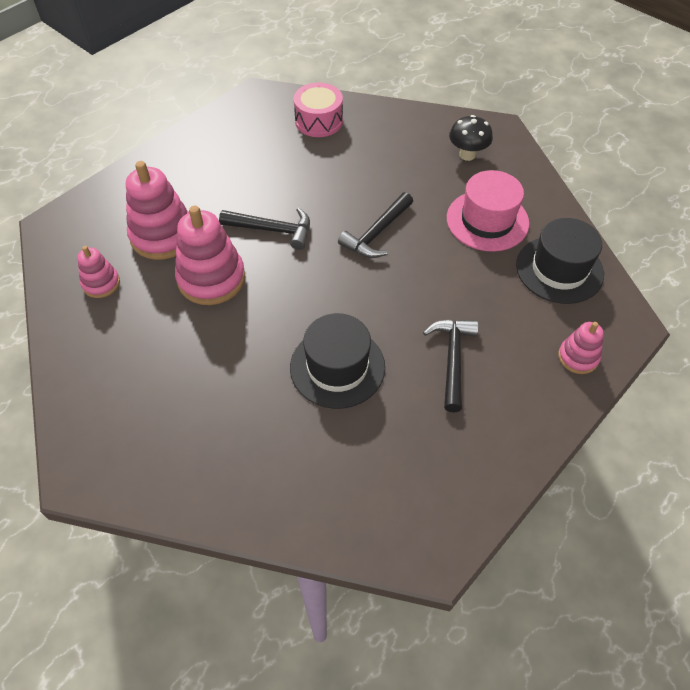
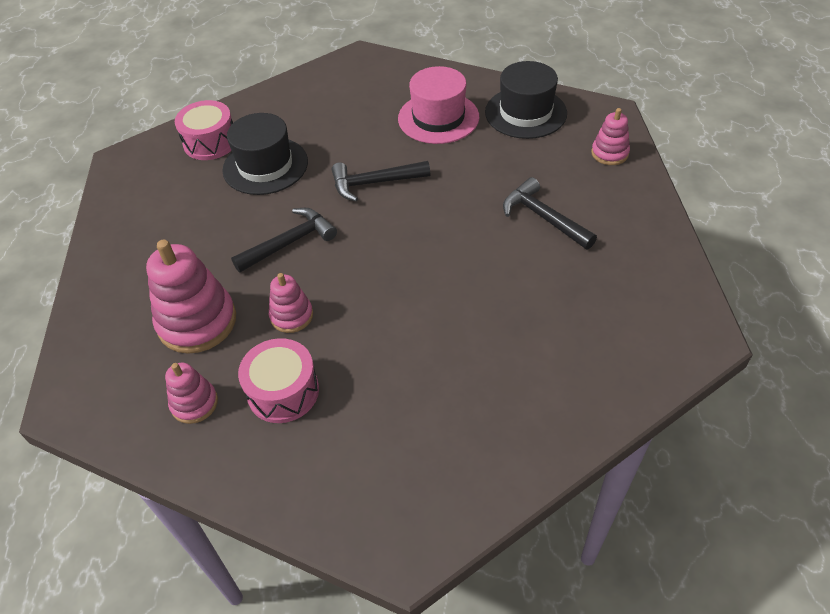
camera: 45 degrees left, 5 degrees down
pink stacking toy [175,206,245,305] -> pink stacking toy [269,273,313,333], size x0.55
black hat [290,313,385,409] -> black hat moved to [222,113,308,195]
black hammer [338,192,413,258] -> black hammer turned 90 degrees clockwise [331,161,430,201]
black mushroom [449,115,493,161] -> none
none -> pink drum [238,338,319,423]

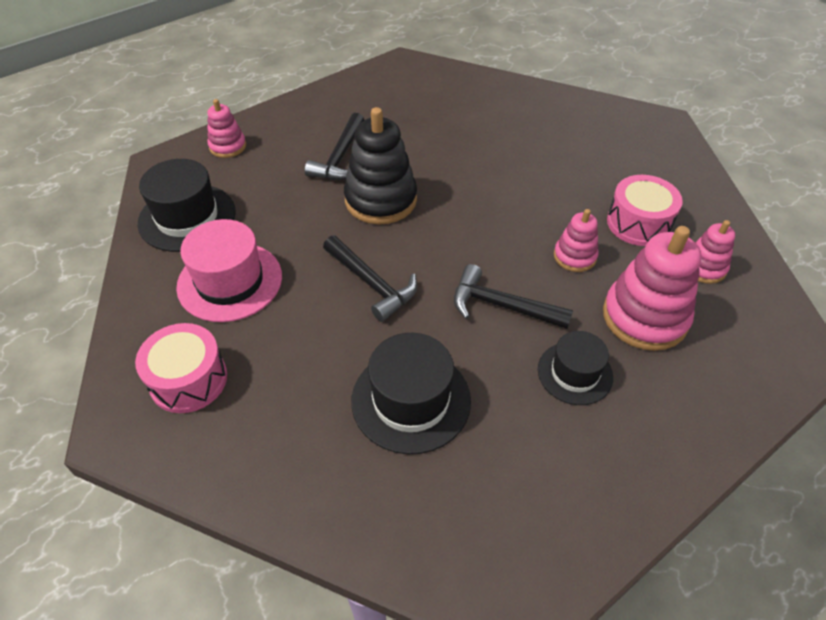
camera: 125 degrees left, 0 degrees up
pink drum [175,100,233,160] -> pink drum moved to [135,323,227,413]
none -> black stacking toy [344,107,417,224]
none -> black hat [538,331,613,405]

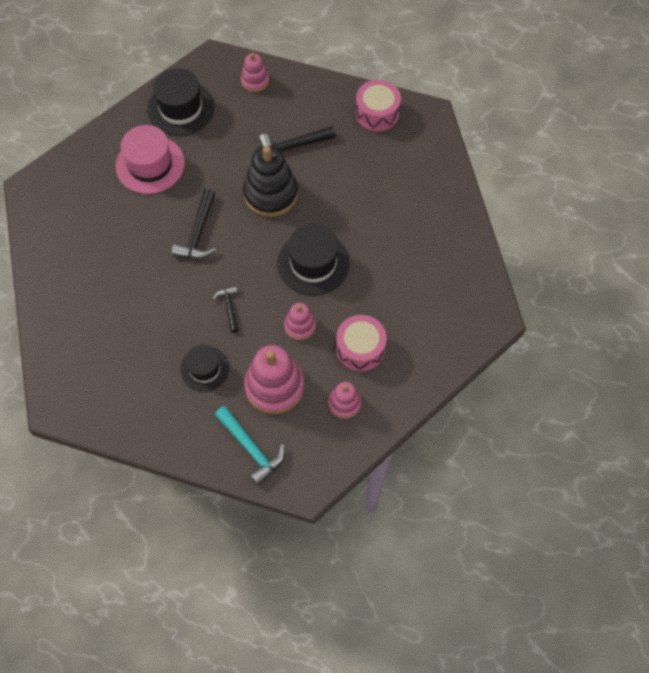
camera: 55 degrees right, 15 degrees up
pink drum [135,323,227,413] -> pink drum moved to [356,80,401,132]
black hat [351,333,471,454] -> black hat moved to [277,224,350,295]
black hammer [454,264,573,329] -> black hammer [213,286,239,333], size x0.60
none -> turquoise hammer [215,406,285,486]

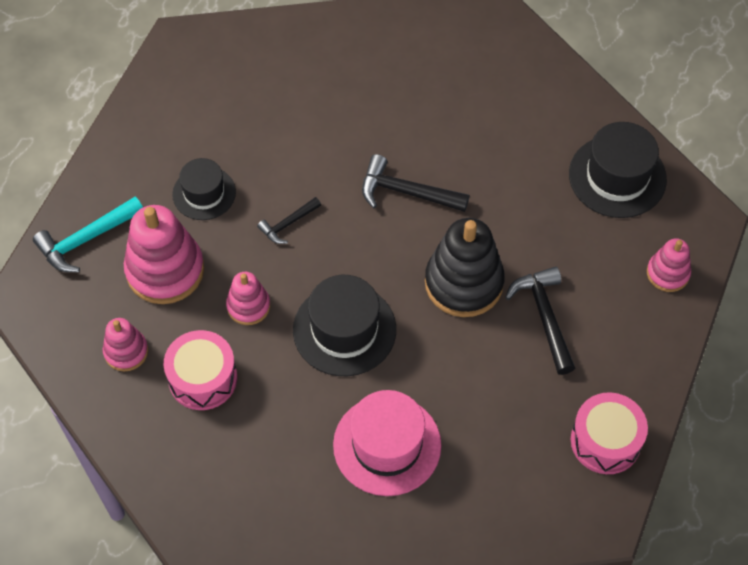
camera: 95 degrees right, 5 degrees down
pink hat [116,125,185,194] -> pink hat moved to [333,390,441,496]
black hammer [213,286,239,333] -> black hammer turned 150 degrees clockwise [257,197,321,244]

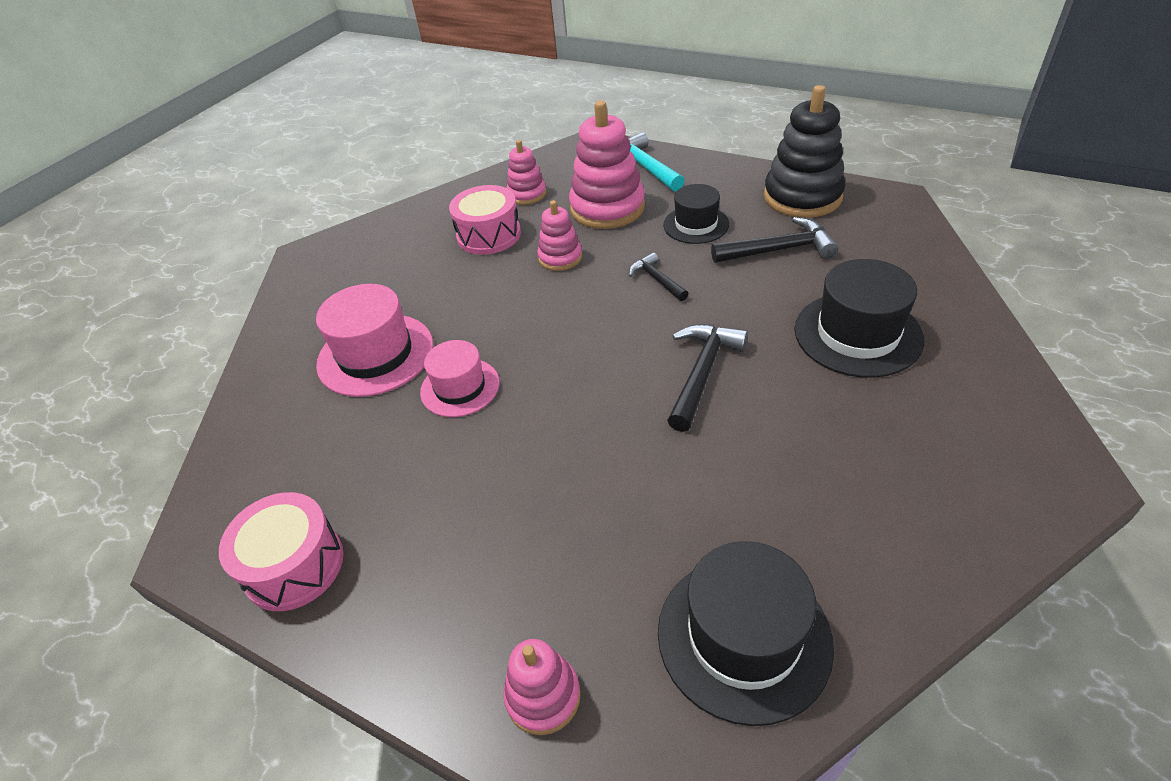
camera: 100 degrees right, 15 degrees down
black hat [293,275,396,376] -> black hat moved to [794,259,924,378]
black stacking toy [425,218,505,317] -> black stacking toy moved to [764,85,846,218]
black hammer [505,267,575,375] -> black hammer moved to [711,217,838,263]
none -> pink hat [420,340,500,417]

